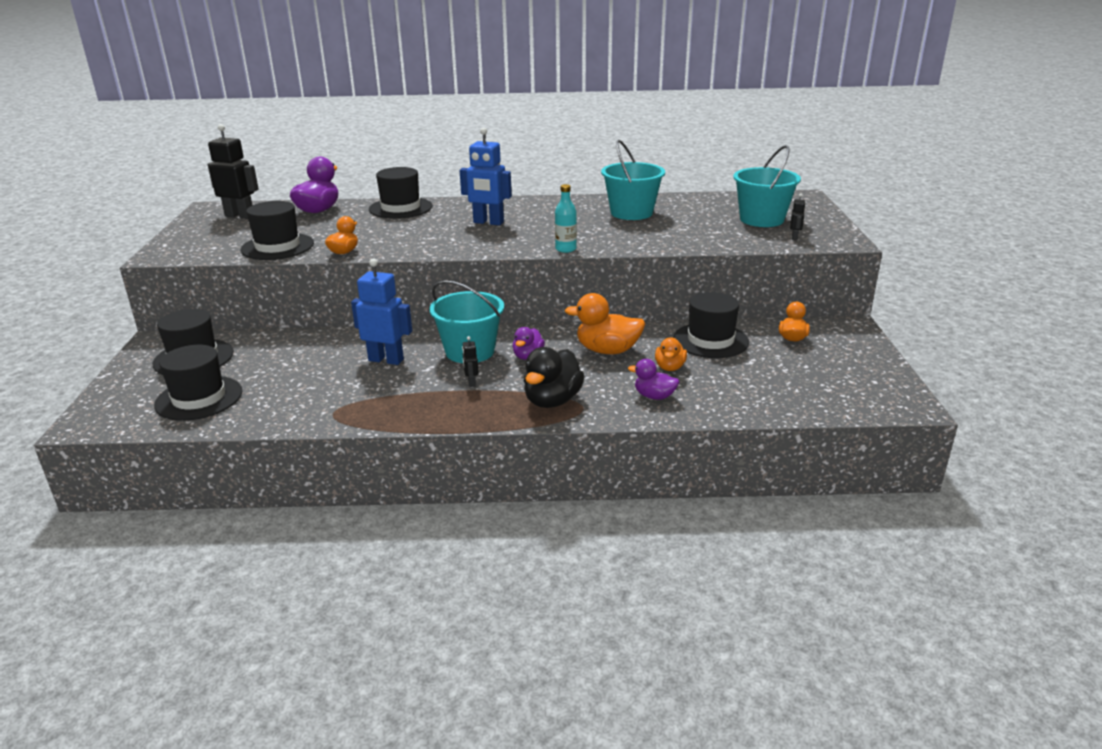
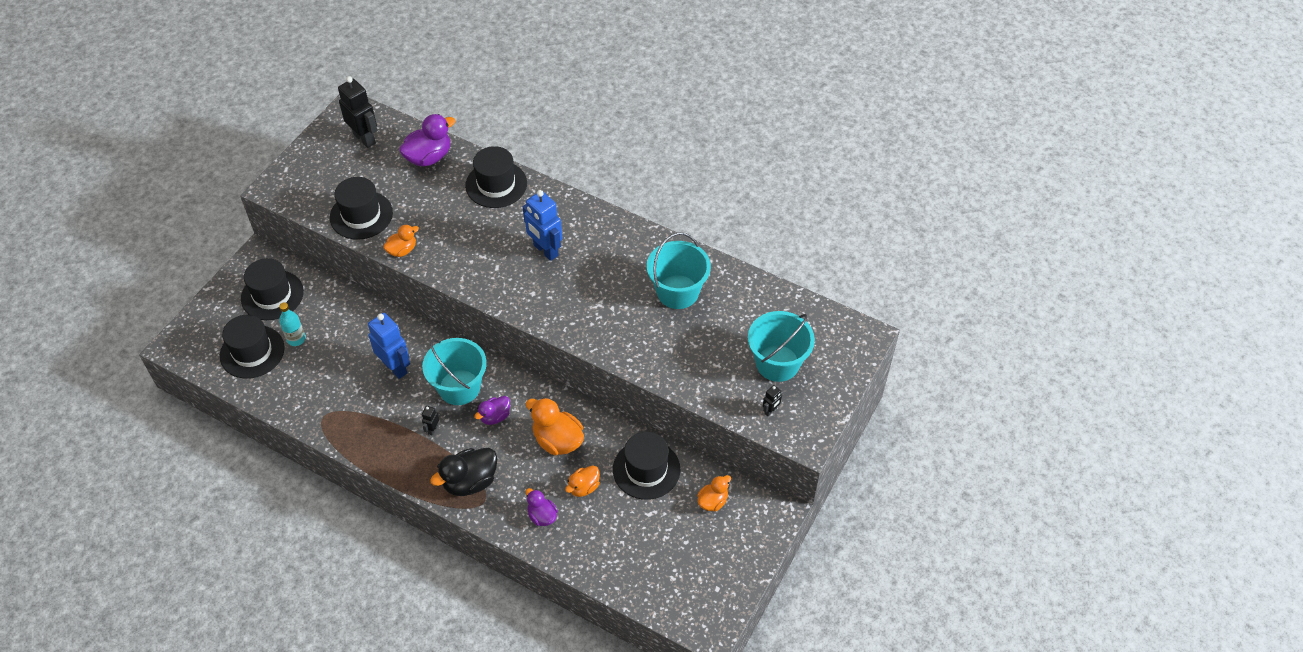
camera: 30 degrees right, 25 degrees up
turquoise bottle [555,184,577,253] -> turquoise bottle moved to [279,302,306,346]

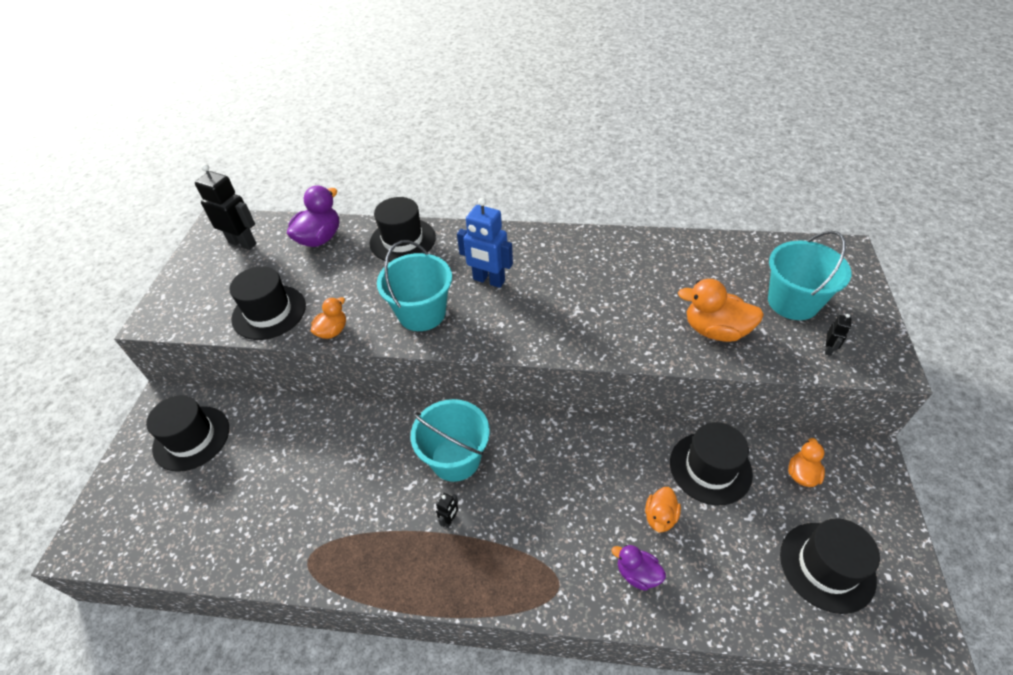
camera: 20 degrees left, 5 degrees down
black hat [220,315,285,379] -> black hat moved to [780,518,880,614]
turquoise bottle [279,302,306,346] -> none
blue robot [368,313,410,379] -> none
black robot [422,406,439,436] -> black robot turned 150 degrees counterclockwise [436,493,458,528]
black duck [430,448,497,496] -> none
purple duck [474,396,510,425] -> none
orange duck [525,397,584,456] -> orange duck moved to [678,279,764,342]
turquoise bucket [647,232,711,309] -> turquoise bucket moved to [377,240,452,331]

